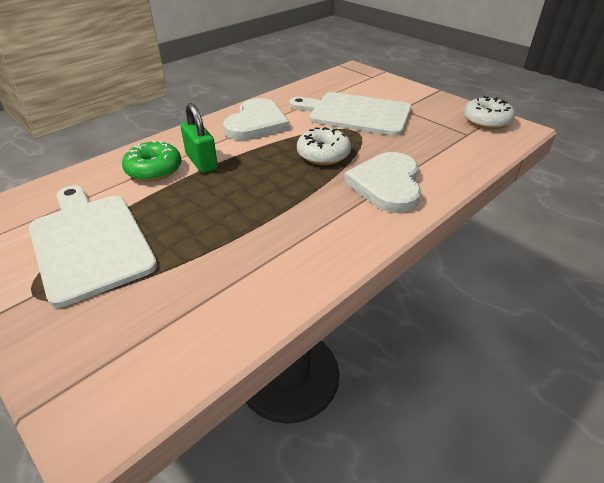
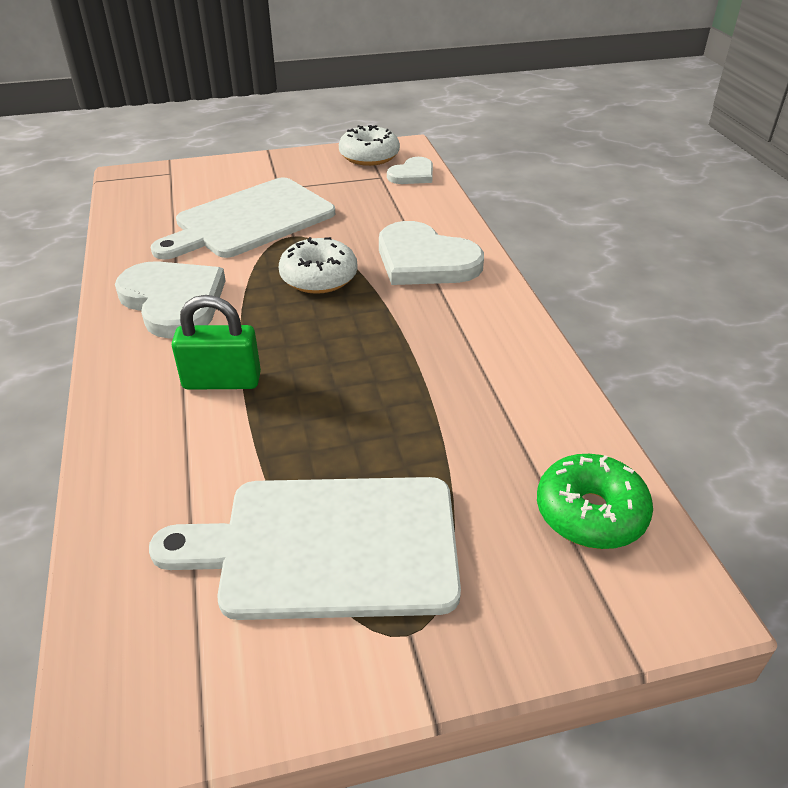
camera: 60 degrees left, 0 degrees up
green donut [122,141,181,182] -> green donut moved to [537,454,653,549]
none -> white heart [387,157,433,184]

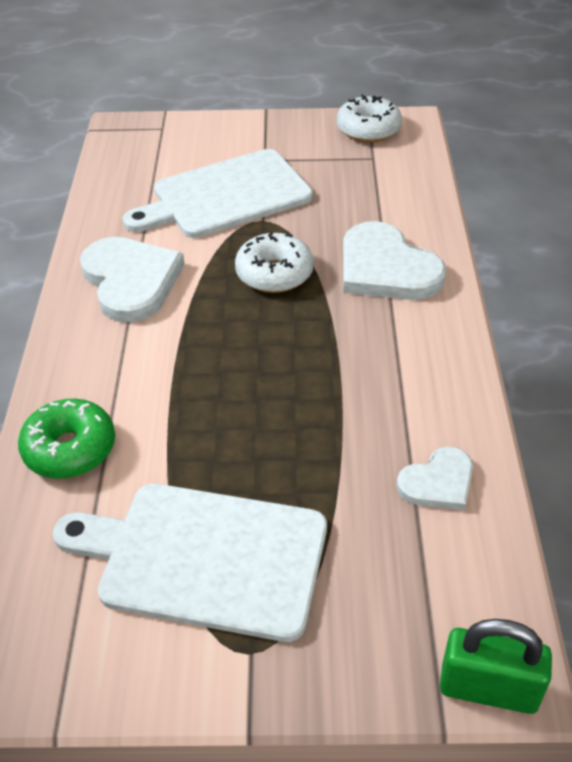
camera: 15 degrees right, 5 degrees up
green padlock [172,295,261,390] -> green padlock moved to [440,619,552,714]
white heart [387,157,433,184] -> white heart moved to [397,447,473,510]
green donut [537,454,653,549] -> green donut moved to [18,399,115,479]

